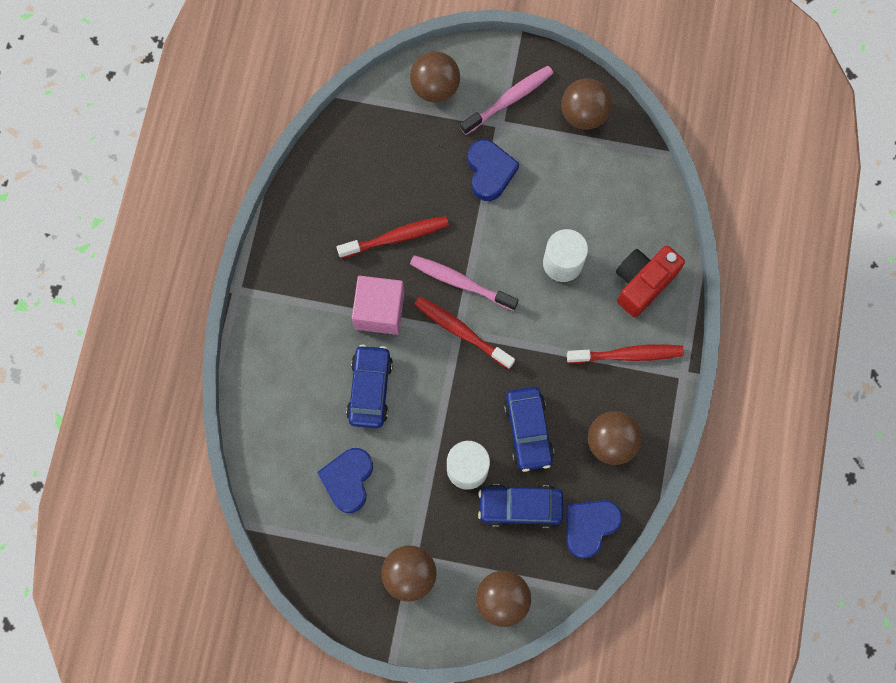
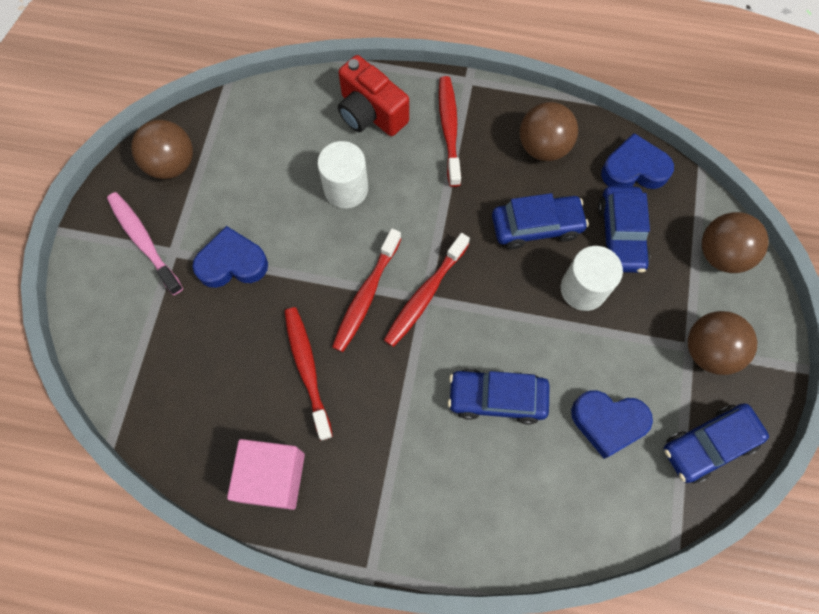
camera: 90 degrees left, 5 degrees down
pink cube [352,276,404,335] -> pink cube moved to [227,439,305,510]
brown ball [410,51,460,103] -> none
pink toothbrush [410,255,519,311] -> red toothbrush [332,228,402,352]
blue heart [566,500,622,559] -> blue heart turned 135 degrees clockwise [601,133,674,189]
none -> blue car [664,403,769,483]

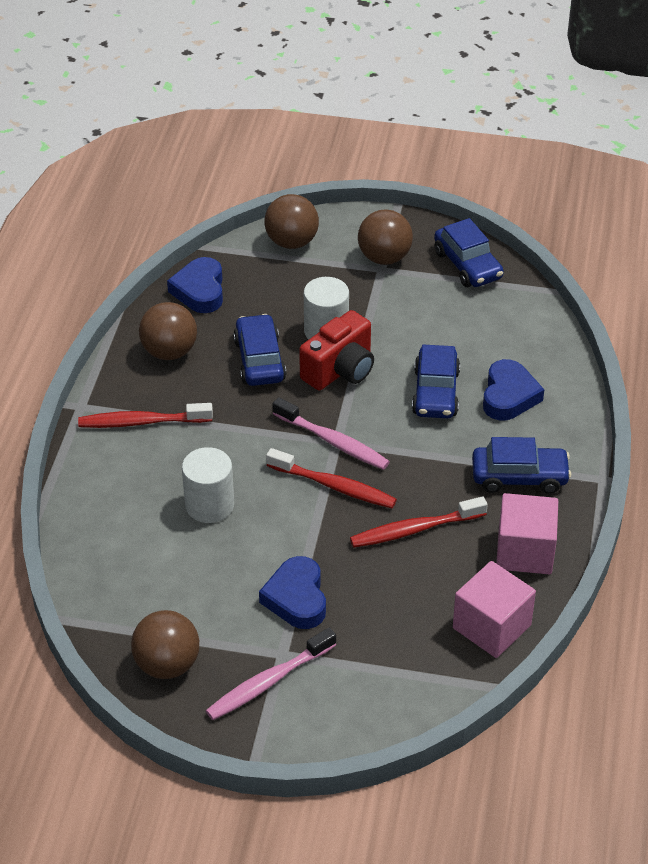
camera: 90 degrees left, 25 degrees down
red camera [338,55,409,136] -> red camera moved to [299,310,374,390]
red toothbrush [384,233,470,347] -> pink toothbrush [273,397,390,470]
blue heart [571,390,653,459] -> blue heart moved to [483,359,544,420]
blue car [598,186,650,273] -> blue car moved to [472,437,571,494]
none -> pink cube [453,561,536,658]

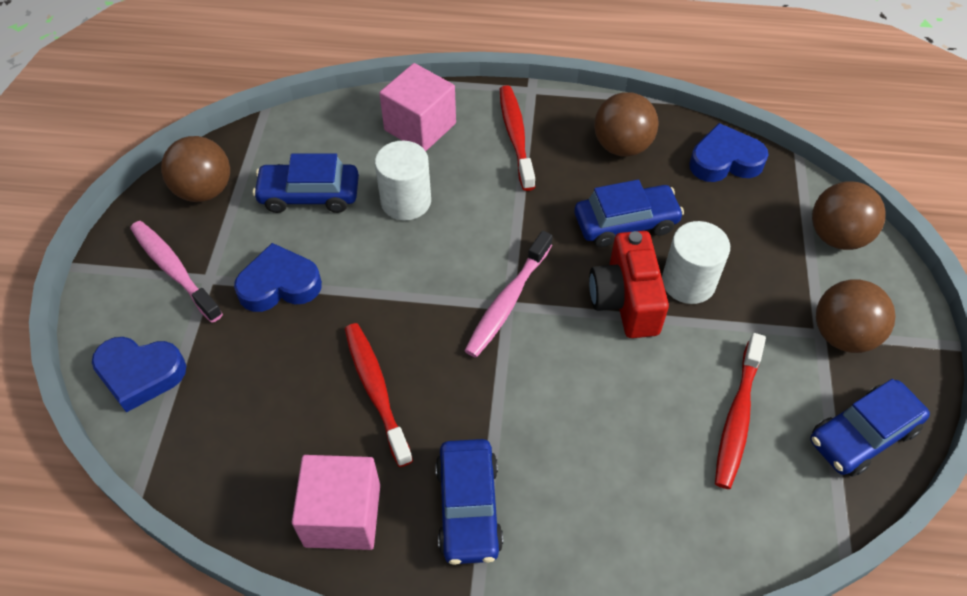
camera: 85 degrees right, 10 degrees up
red toothbrush [266,448,397,508] -> red toothbrush moved to [715,333,766,489]
red camera [299,310,374,390] -> red camera turned 45 degrees clockwise [589,231,669,338]
blue car [412,345,460,419] -> blue car moved to [253,153,359,213]
pink cube [453,561,536,658] -> pink cube moved to [379,63,456,151]
blue heart [483,359,544,420] -> blue heart moved to [92,337,186,413]

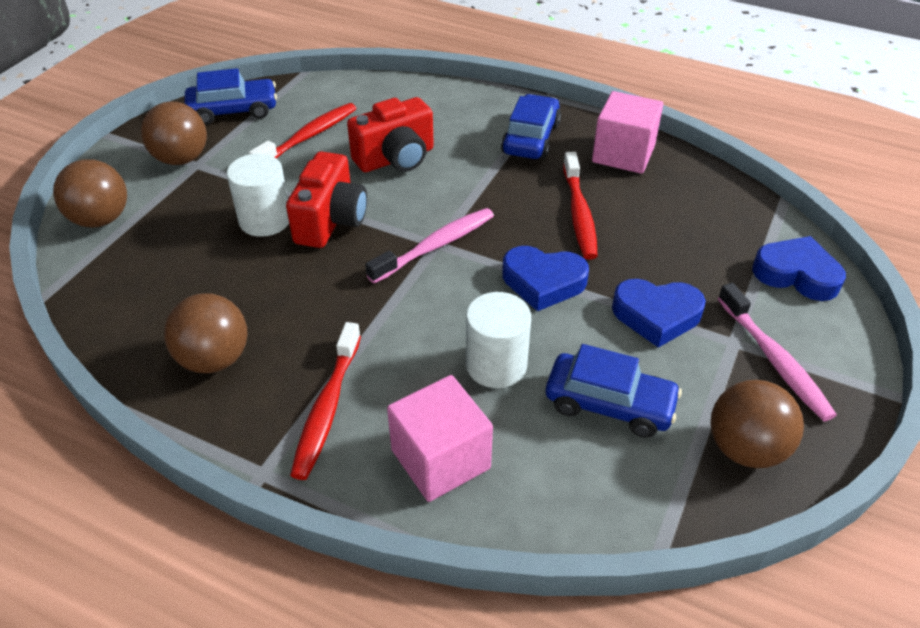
camera: 160 degrees left, 10 degrees down
blue car [574,180,684,248] -> none
blue heart [689,123,768,182] -> blue heart moved to [502,246,589,311]
none -> red camera [347,97,434,172]

